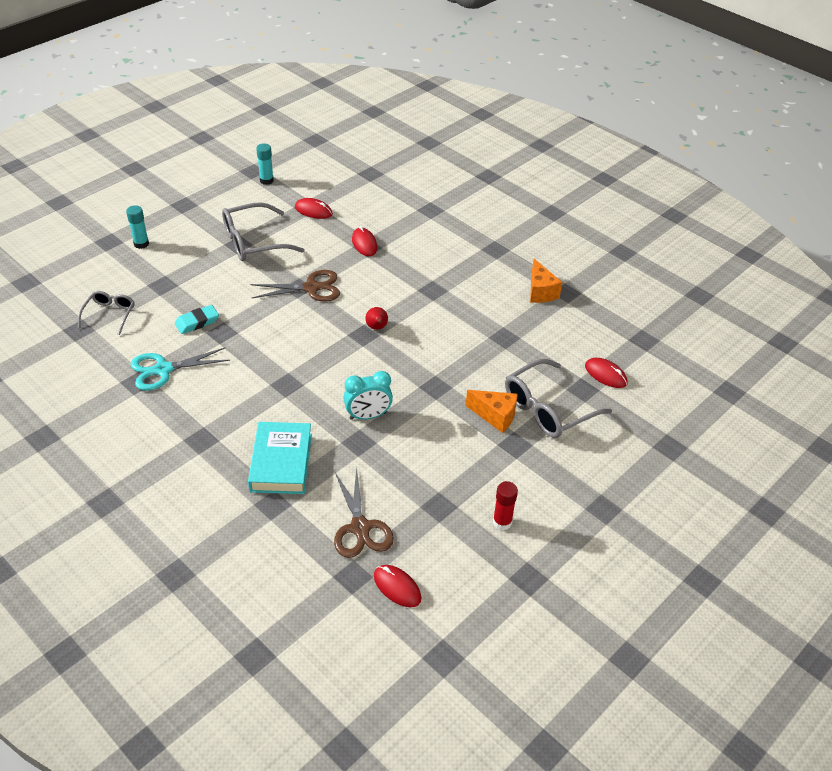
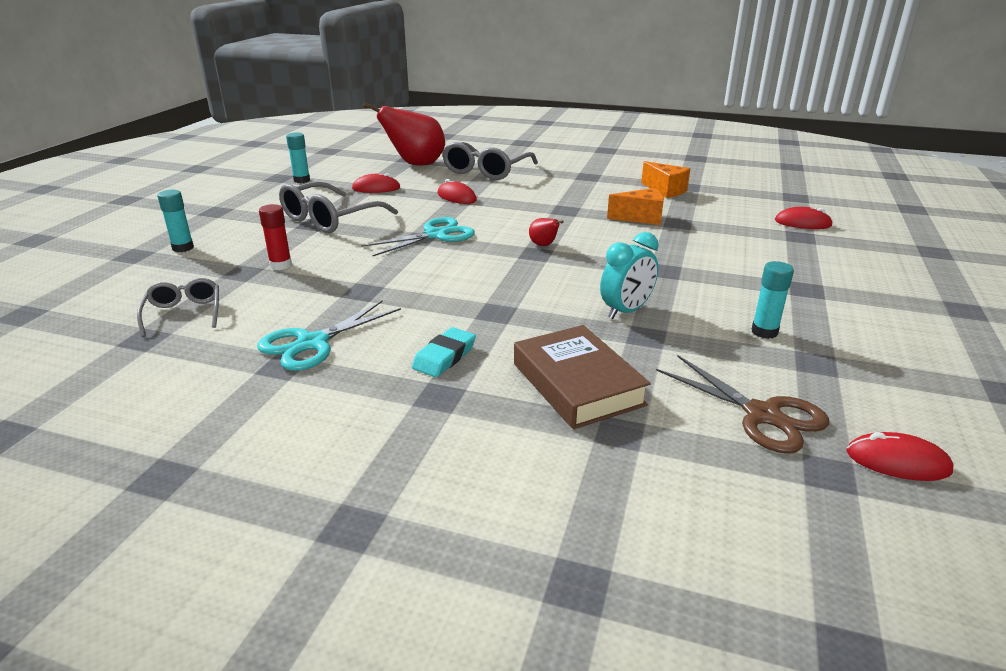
camera: 25 degrees left, 15 degrees down
turquoise eraser [175,305,219,334] -> turquoise eraser moved to [412,327,476,377]
turquoise book [248,422,312,494] -> brown book [514,325,651,429]
brown scissors [251,270,340,302] -> turquoise scissors [361,217,475,256]
orange cheese [466,390,518,433] -> orange cheese moved to [607,188,664,225]
red glue stick [493,481,518,530] -> red glue stick moved to [259,204,292,270]
grey glasses [505,359,612,438] -> grey glasses moved to [442,142,538,180]
none -> red pear [363,103,445,166]
none -> turquoise glue stick [751,261,794,339]

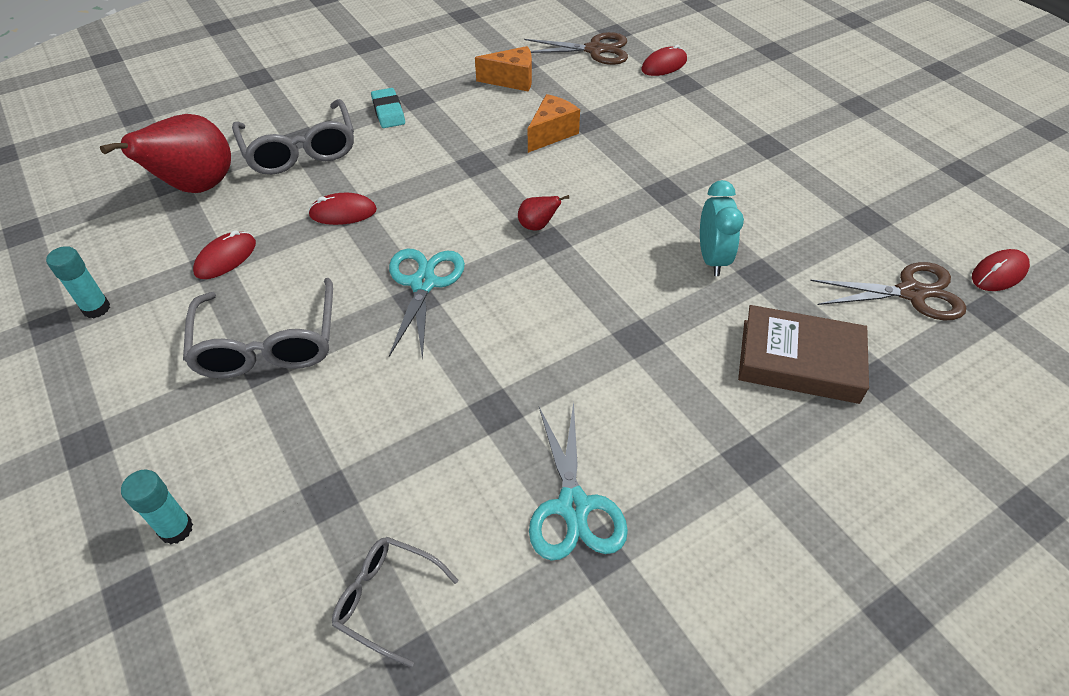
camera: 50 degrees left, 20 degrees up
red glue stick [259,204,292,270] -> none
turquoise eraser [412,327,476,377] -> turquoise eraser moved to [371,88,405,128]
turquoise glue stick [751,261,794,339] -> none
none -> brown scissors [524,32,628,65]

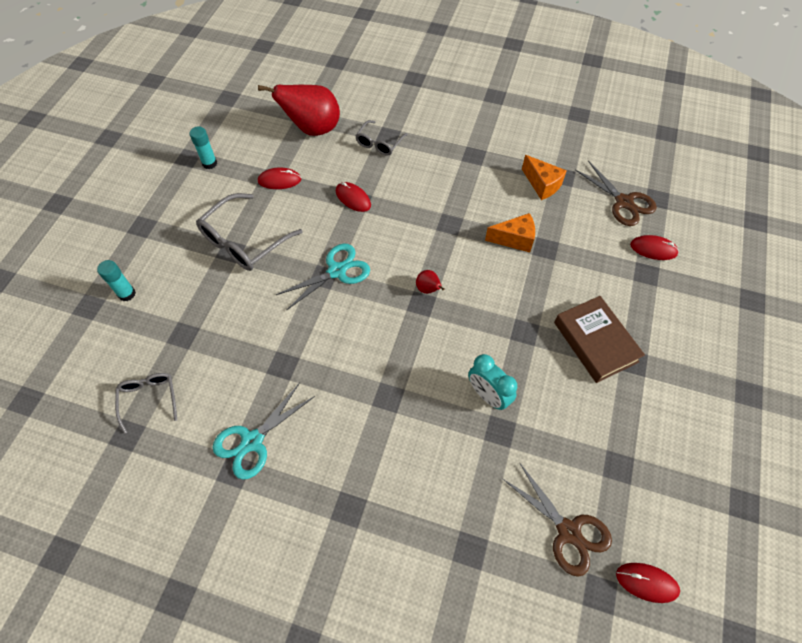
camera: 50 degrees right, 10 degrees up
grey glasses [232,99,354,175] -> grey glasses [356,120,408,156], size x0.58
turquoise eraser [371,88,405,128] -> none
turquoise clock [700,180,744,276] -> turquoise clock turned 90 degrees clockwise [468,354,517,410]
brown book [738,305,869,404] -> brown book moved to [554,296,645,383]

